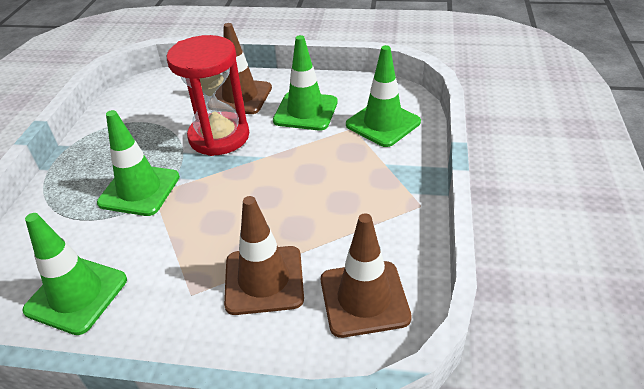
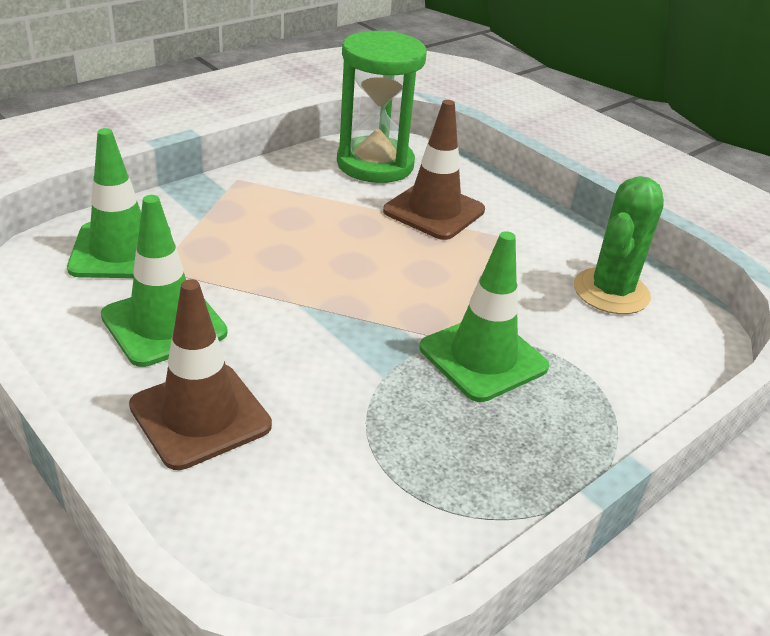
camera: 145 degrees left, 5 degrees down
green traffic cone [22,213,127,335] -> green cactus [574,176,664,314]
red hourglass [167,35,249,156] -> none
brown traffic cone [321,213,412,338] -> green hourglass [337,31,427,183]

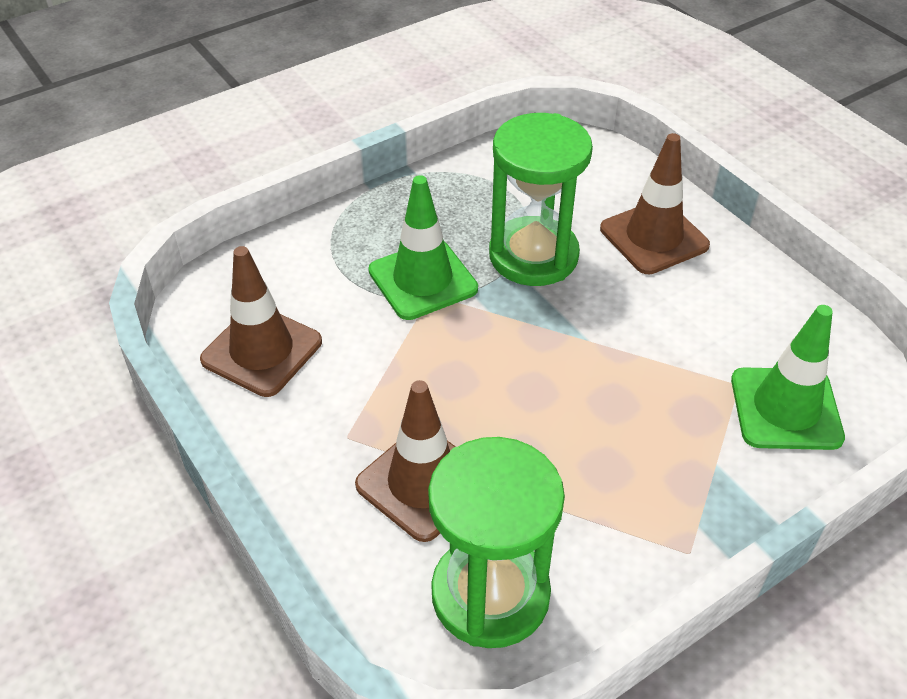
camera: 170 degrees left, 10 degrees up
green traffic cone [101,195,228,367] -> none
green cactus [574,176,664,314] -> brown traffic cone [200,246,322,397]
none -> green hourglass [489,113,593,286]

